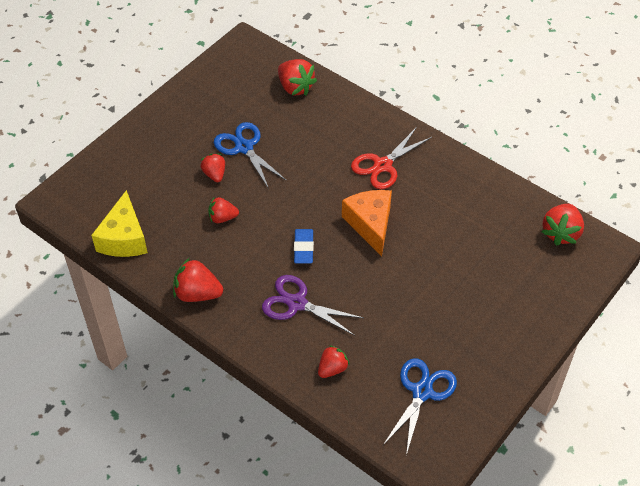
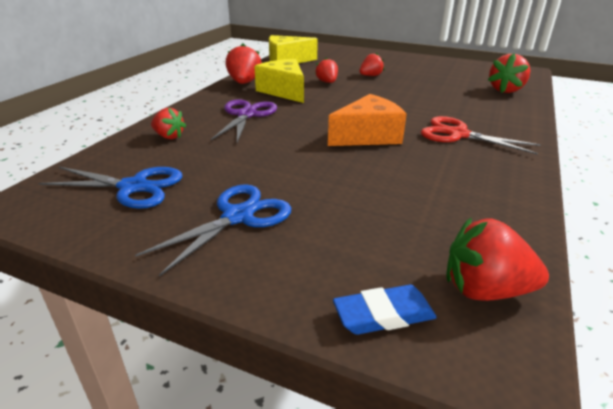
camera: 75 degrees right, 20 degrees down
blue scissors [214,122,287,189] -> blue scissors moved to [135,184,291,277]
blue eraser [294,229,314,264] -> blue eraser moved to [333,285,437,335]
none -> yellow cheese [254,59,304,103]

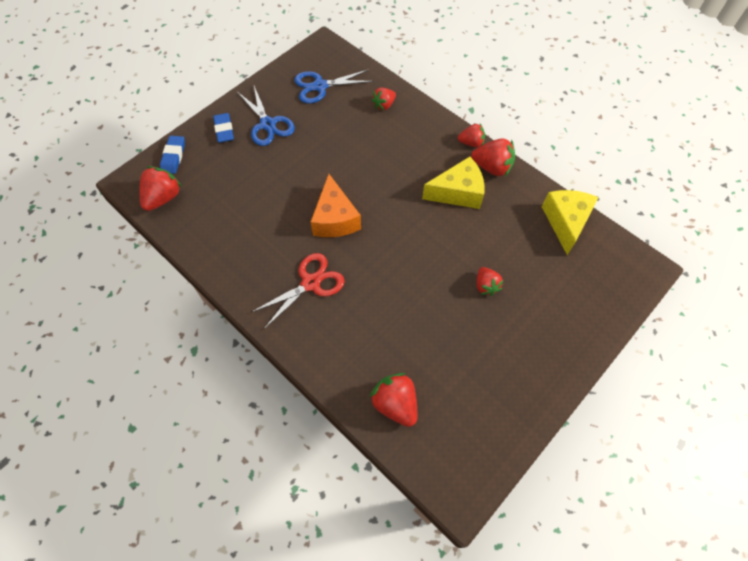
camera: 110 degrees right, 30 degrees up
blue scissors [39,167,182,209] -> blue scissors turned 45 degrees clockwise [294,69,374,104]
purple scissors [211,99,277,143] -> none
red strawberry [315,57,338,83] -> red strawberry moved to [458,124,485,147]
none -> blue eraser [213,113,234,143]

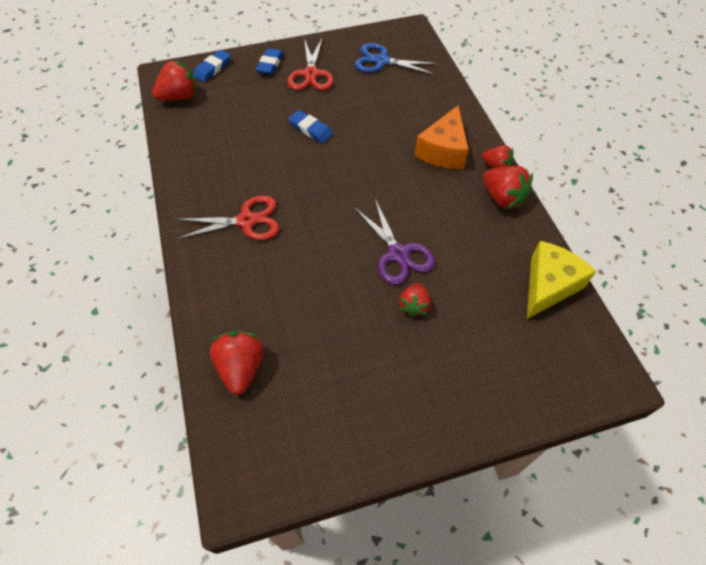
camera: 30 degrees right, 5 degrees down
blue scissors [238,86,295,146] -> red scissors [287,37,334,90]
orange cheese [311,174,361,237] -> orange cheese moved to [415,105,469,169]
red strawberry [371,87,396,110] -> none
yellow cheese [422,157,485,209] -> none
none -> blue eraser [288,110,333,143]
none -> purple scissors [354,199,435,285]

